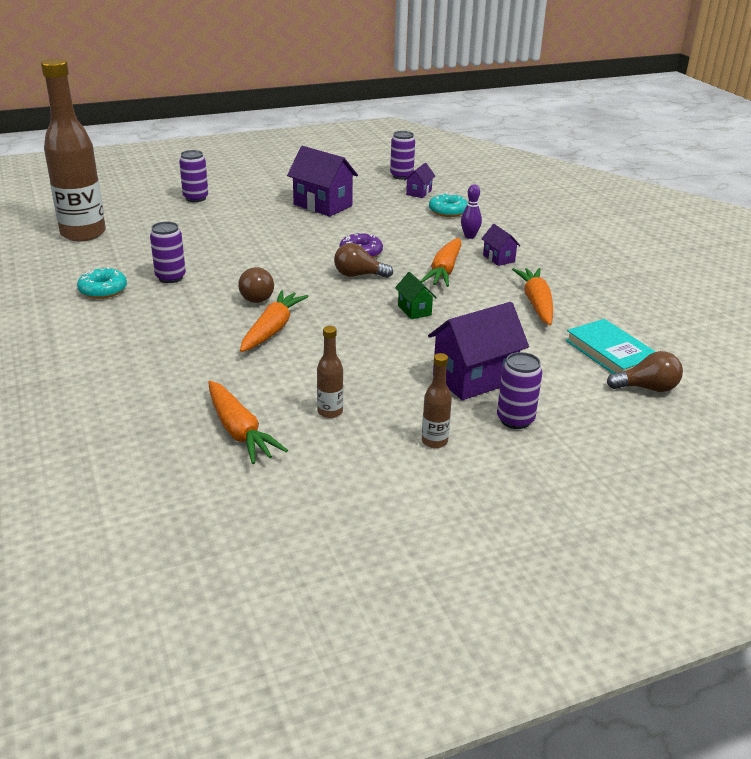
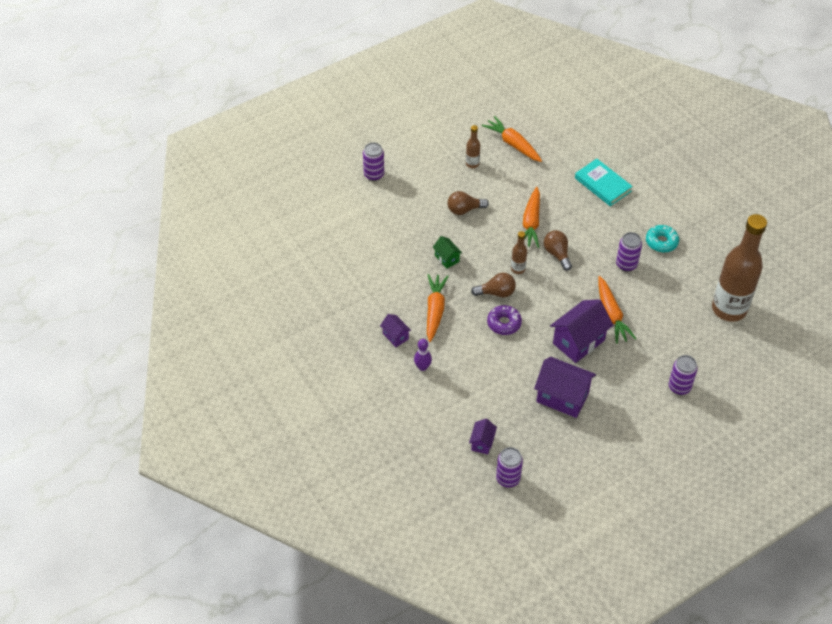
camera: 170 degrees right, 20 degrees up
brown bottle [422,353,452,448] -> brown bottle moved to [511,231,527,274]
purple house [428,302,529,400] -> purple house moved to [550,299,613,363]
turquoise donut [429,193,468,217] -> none
orange carrot [512,268,553,325] -> orange carrot moved to [598,276,636,344]
turquoise book [566,319,656,374] -> turquoise book moved to [575,159,633,206]
brown light bulb [607,351,683,392] -> brown light bulb moved to [448,191,489,215]

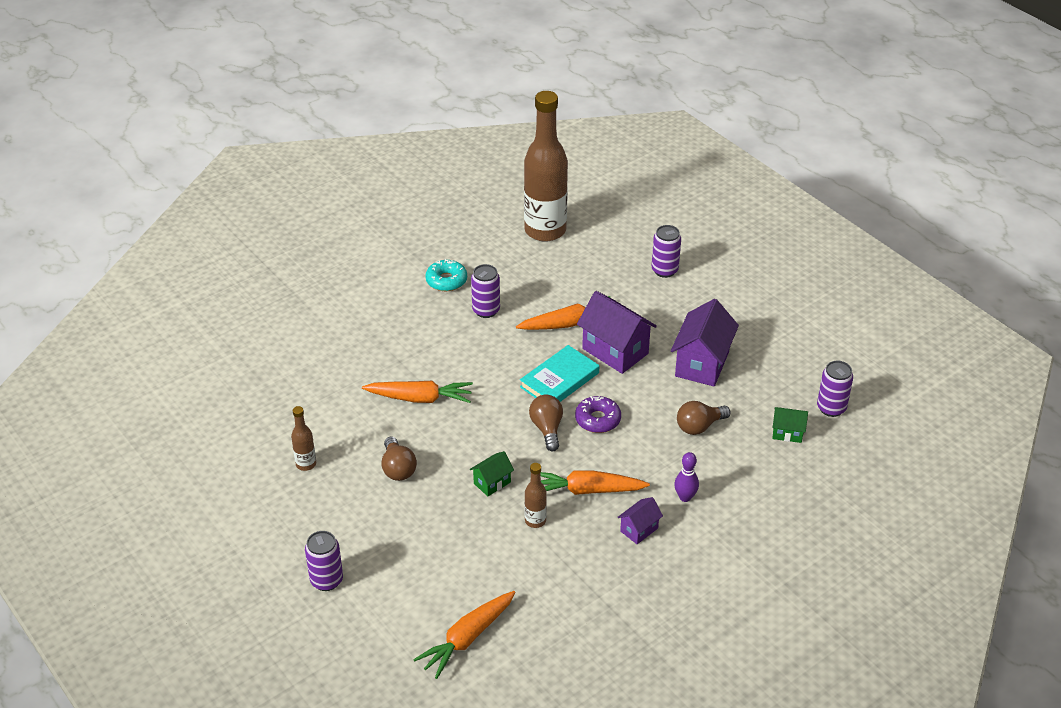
camera: 95 degrees left, 10 degrees down
purple house [469,419,497,454] -> green house [772,407,808,443]
orange carrot [482,116,542,162] -> orange carrot moved to [413,591,516,679]
brown bottle [511,231,527,274] -> brown bottle moved to [525,463,547,528]
brown light bulb [544,230,572,271] -> brown light bulb moved to [677,401,731,435]
turquoise book [575,159,633,206] -> turquoise book moved to [520,345,599,402]

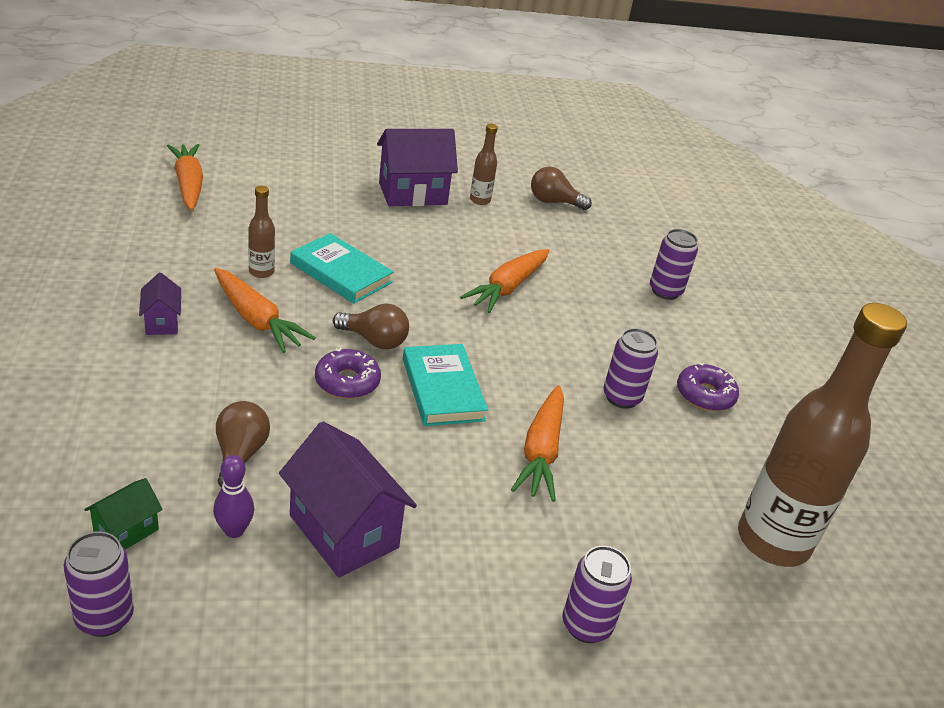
camera: 115 degrees right, 5 degrees down
purple can [305,531,343,591] -> purple can moved to [650,229,698,300]
brown light bulb [382,436,417,481] -> brown light bulb moved to [531,166,592,210]
turquoise donut [425,259,467,291] -> purple donut [677,362,739,411]
green house [470,451,514,496] -> turquoise book [290,233,393,304]
orange carrot [540,470,650,495] -> orange carrot turned 105 degrees clockwise [214,268,316,353]
purple house [577,291,657,374] -> purple house moved to [377,129,458,206]
purple bowling pin [674,452,699,502] -> purple bowling pin moved to [213,455,254,538]

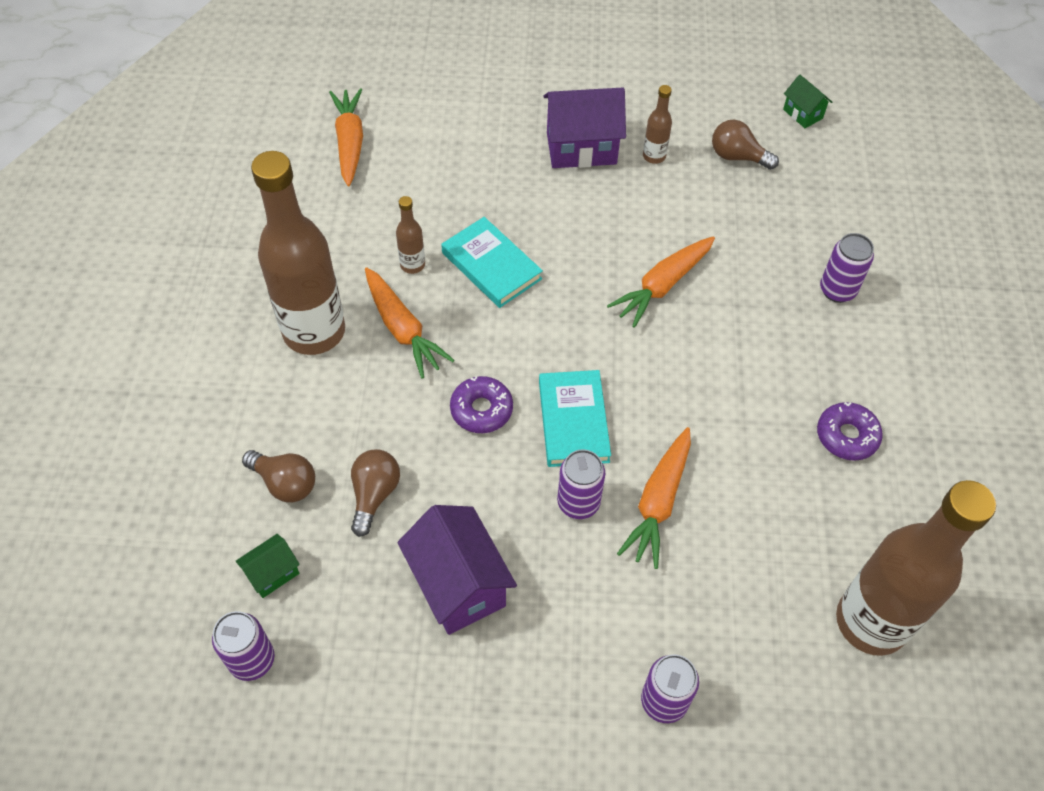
camera: 15 degrees right, 20 degrees up
purple house [139,273,181,335] -> brown bottle [251,151,345,355]
purple bowling pin [213,455,254,538] -> none
brown light bulb [333,304,409,349] -> brown light bulb moved to [242,450,315,502]
purple can [603,328,658,409] -> purple can moved to [557,449,605,519]
none -> green house [783,75,832,128]

